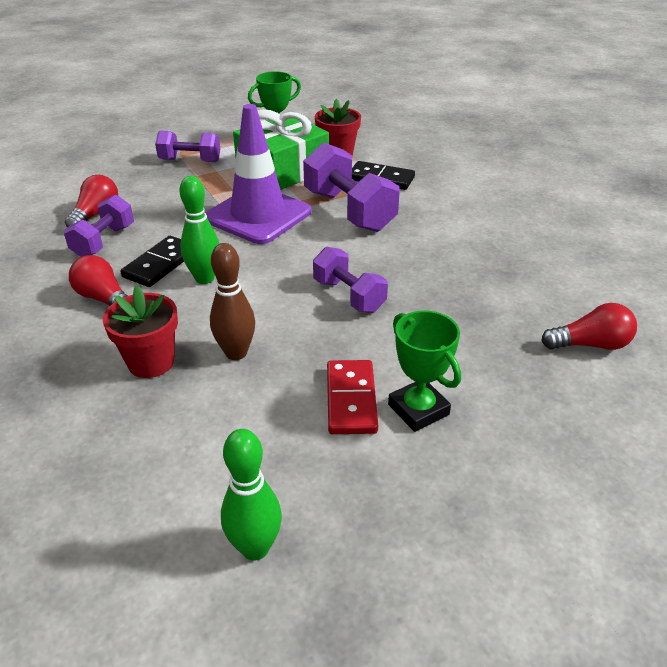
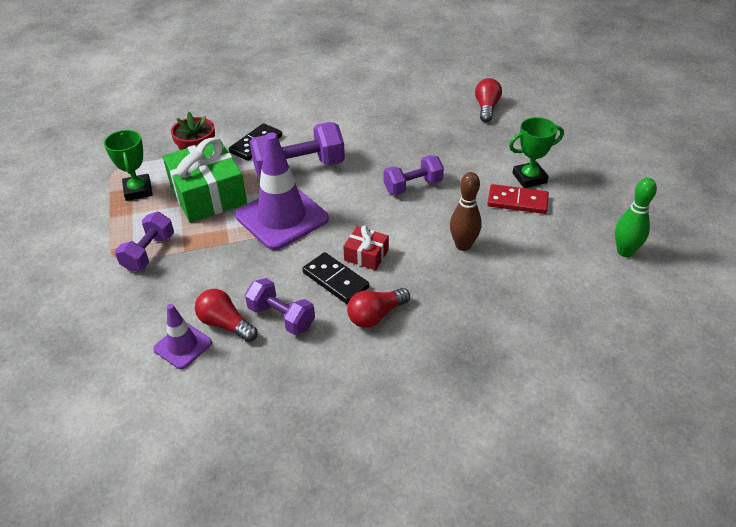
camera: 75 degrees left, 5 degrees up
red flower pot [103,285,178,378] -> none
green bowling pin [180,176,219,284] -> red gift [343,225,389,270]
none -> purple traffic cone [153,304,212,369]

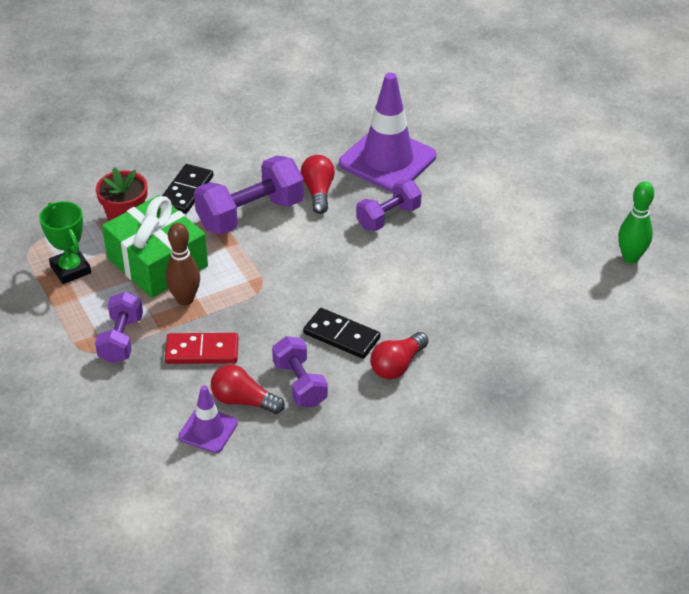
camera: 15 degrees left, 0 degrees up
purple traffic cone [235,133,329,250] -> purple traffic cone moved to [339,72,436,192]
purple dumbbell [245,278,315,335] -> purple dumbbell turned 45 degrees clockwise [272,336,328,407]
red gift [343,225,389,270] -> none
brown bowling pin [450,172,482,251] -> brown bowling pin moved to [165,223,200,306]
red light bulb [475,78,502,122] -> red light bulb moved to [301,155,335,214]
red domino [487,184,549,214] -> red domino moved to [165,333,238,364]
green trophy [509,117,564,188] -> none

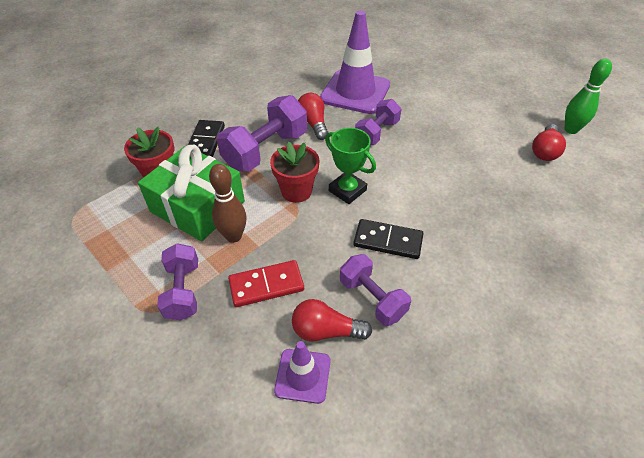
camera: 15 degrees left, 5 degrees up
green trophy [39,201,91,284] -> green trophy moved to [325,128,376,204]
red light bulb [370,332,429,379] -> red light bulb moved to [532,124,566,161]
none -> red flower pot [270,142,319,203]

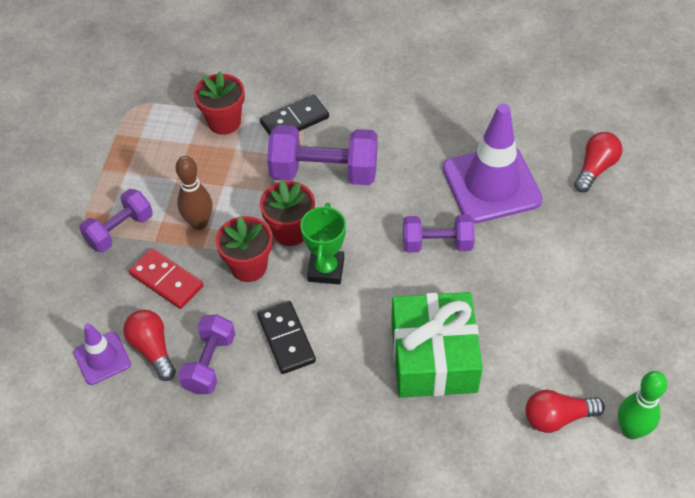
camera: 55 degrees right, 5 degrees up
green gift [138,145,245,241] -> green gift moved to [391,292,483,398]
red light bulb [298,93,329,140] -> red light bulb moved to [574,132,622,192]
none -> red flower pot [216,216,272,282]

